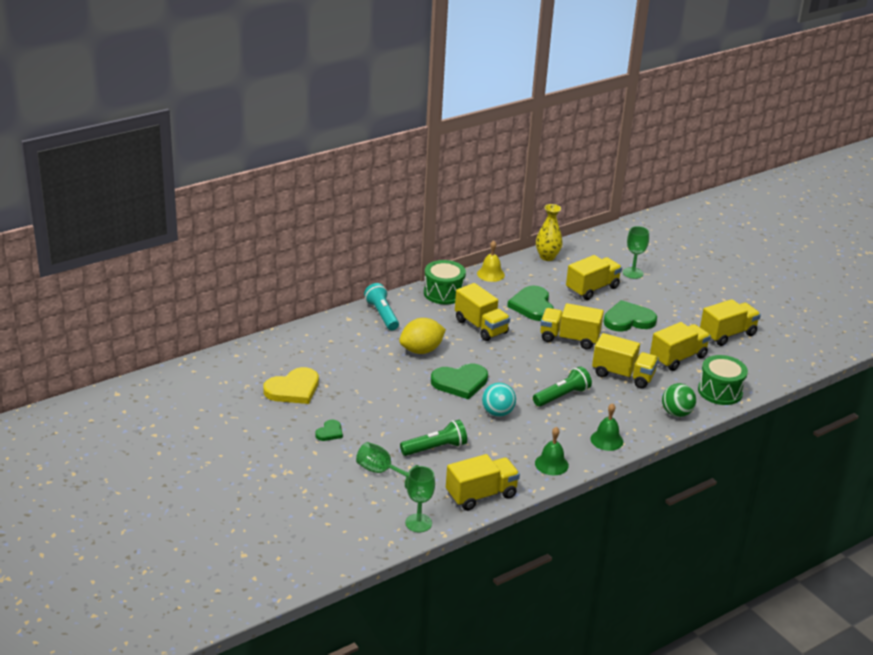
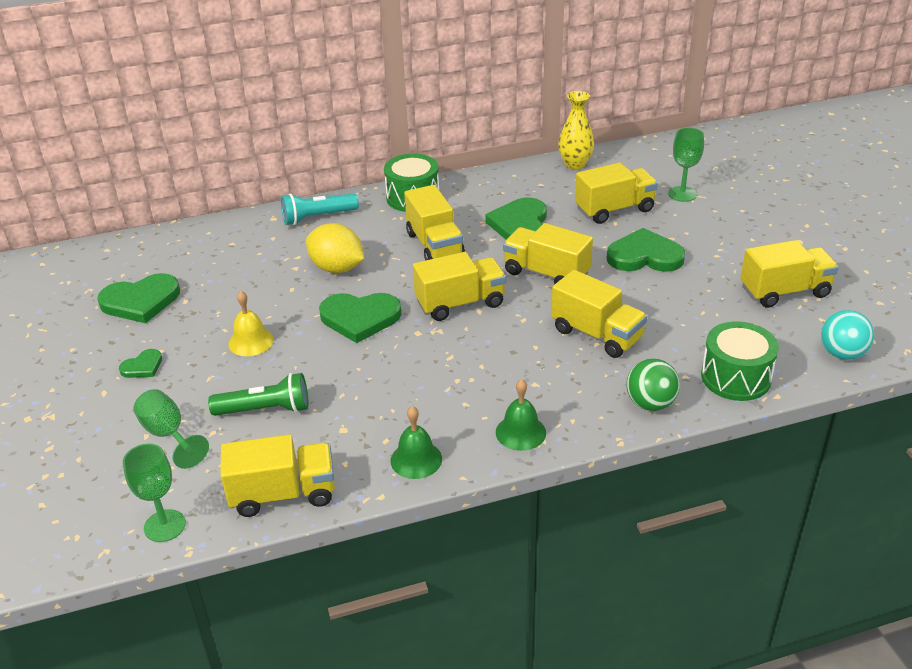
camera: 20 degrees right, 5 degrees up
yellow heart [263,367,319,404] -> green heart [97,273,180,323]
turquoise flashlight [364,283,399,330] -> turquoise flashlight turned 105 degrees counterclockwise [281,193,359,225]
yellow lemon [399,318,446,354] -> yellow lemon turned 45 degrees clockwise [306,223,364,273]
yellow bell [477,241,505,282] -> yellow bell moved to [228,291,274,356]
turquoise ball [482,383,516,417] -> turquoise ball moved to [821,310,874,360]
green flashlight [533,366,592,407] -> none
yellow truck [650,322,711,371] -> yellow truck moved to [413,252,506,321]

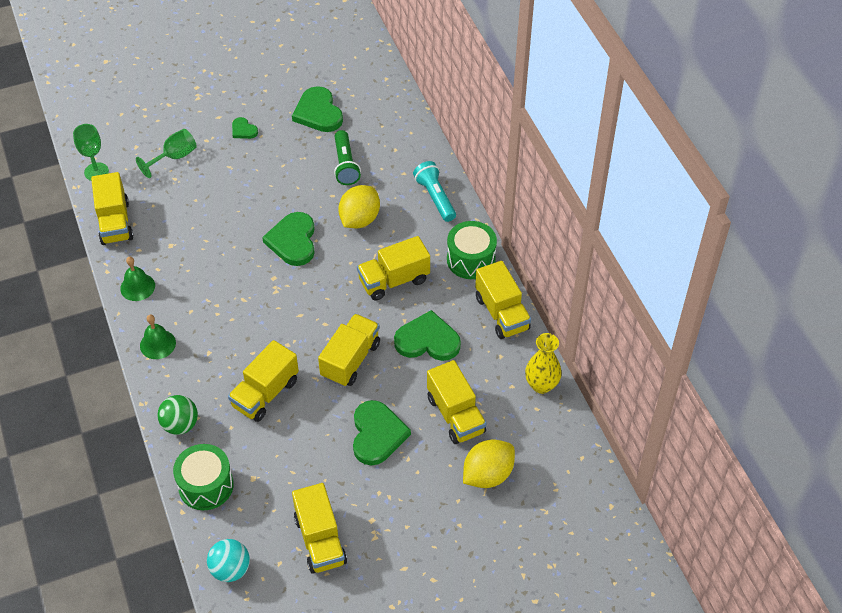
camera: 85 degrees right, 15 degrees up
green flashlight [208,373,308,416] -> green flashlight moved to [334,130,361,185]
yellow bell [228,291,274,356] -> none
yellow truck [413,252,506,321] -> yellow truck moved to [475,261,531,339]
green goblet [668,128,704,202] -> yellow lemon [463,439,515,488]

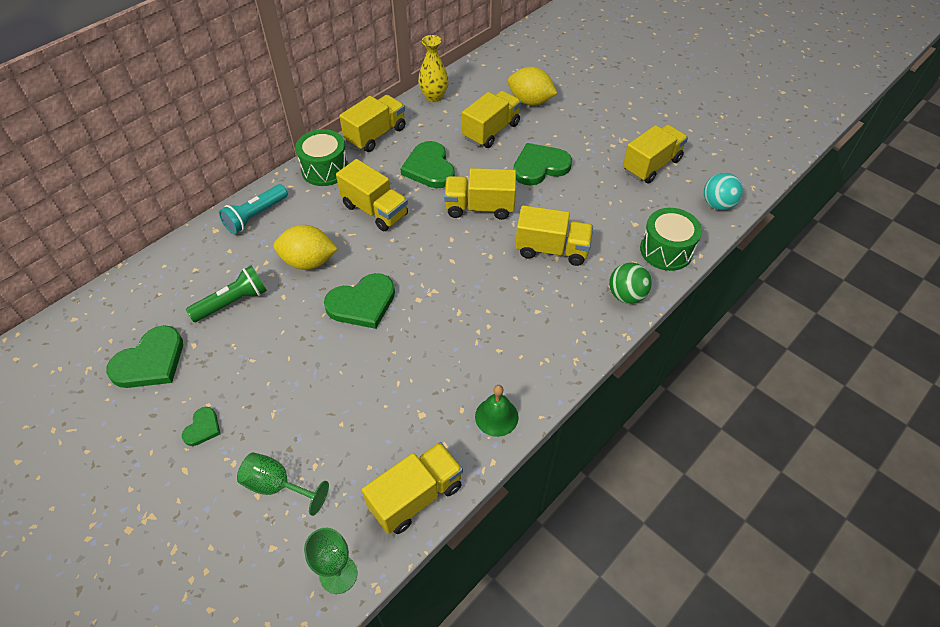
camera: 115 degrees left, 0 degrees up
green bell [140,315,176,359] -> none

